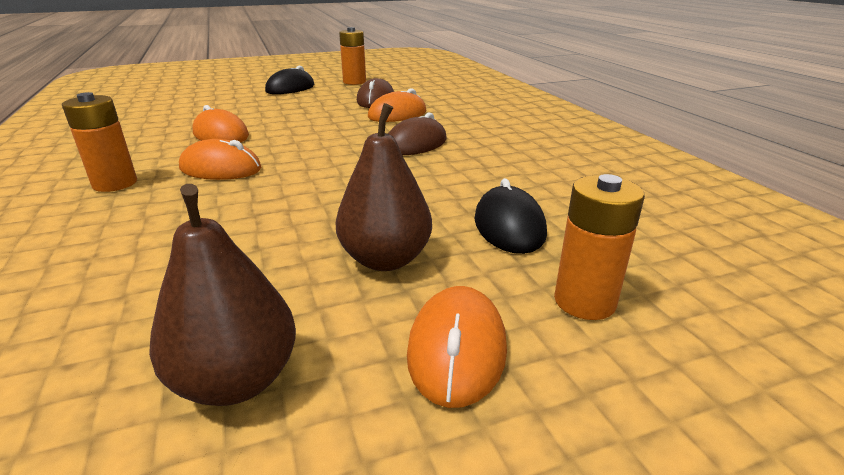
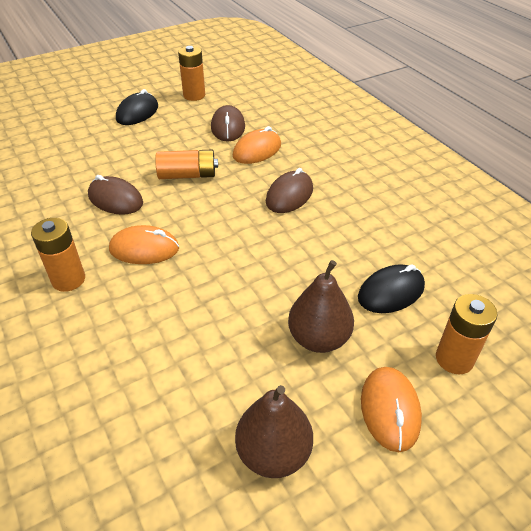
camera: 10 degrees left, 15 degrees up
orange mouse [193,105,249,143] -> brown mouse [88,175,143,215]
black mouse [475,178,547,254] -> black mouse turned 75 degrees clockwise [358,264,425,313]
none -> orange battery [155,150,218,179]

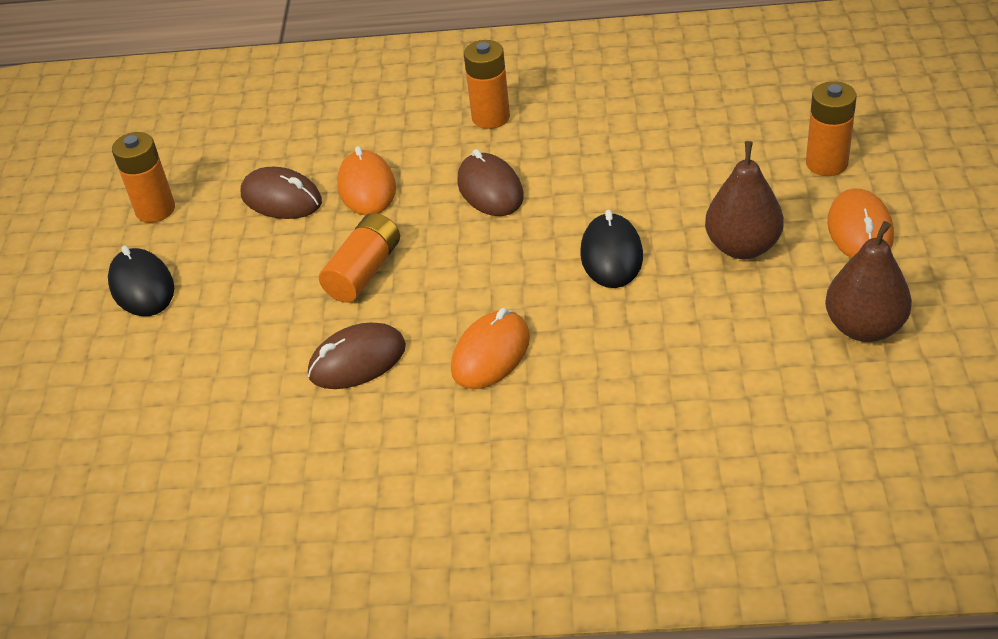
camera: 55 degrees left, 0 degrees up
orange battery [31,218,85,292] -> orange battery moved to [464,40,510,129]
black mouse [358,264,425,313] -> black mouse moved to [580,210,643,288]
orange mouse [361,367,422,452] -> orange mouse turned 60 degrees clockwise [827,188,894,258]

